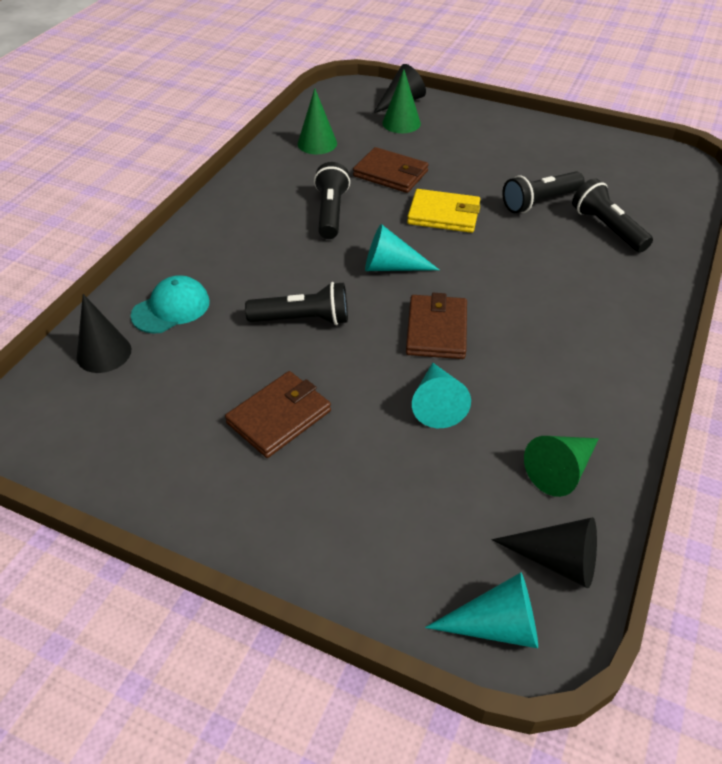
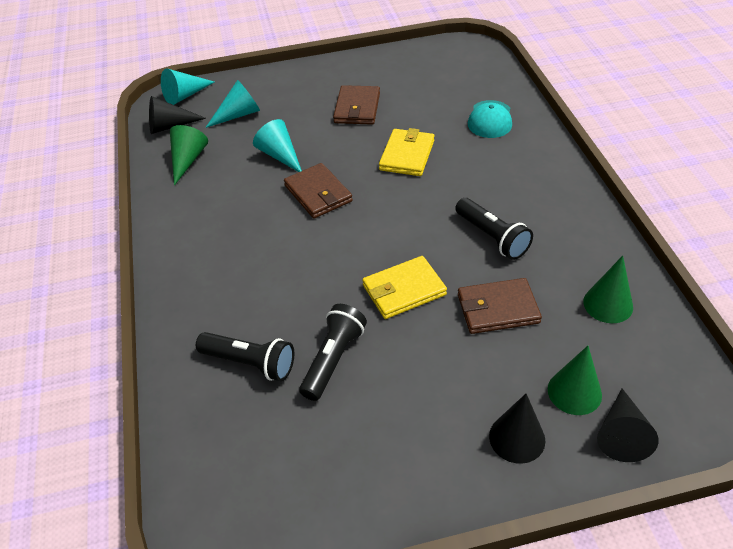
camera: 145 degrees right, 0 degrees up
black cone [77,294,131,373] -> black cone moved to [489,394,545,464]
black flashlight [245,282,348,325] -> yellow wallet [379,128,434,176]
turquoise cone [365,224,439,271] -> turquoise cone moved to [205,80,260,128]

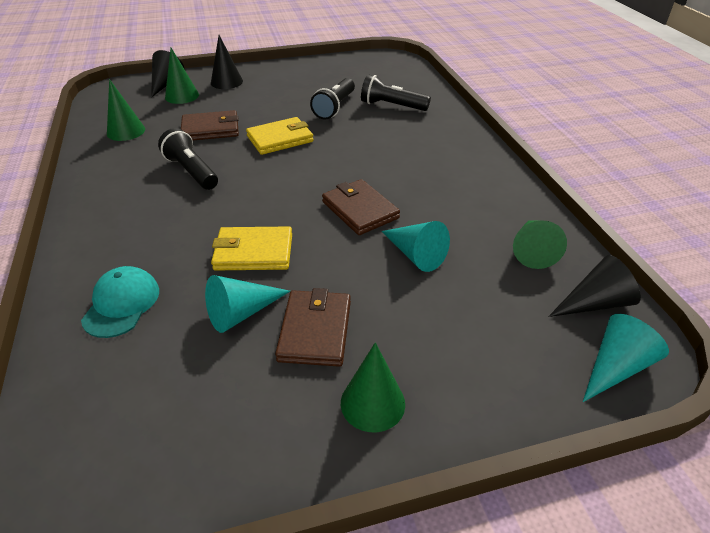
camera: 175 degrees right, 5 degrees down
turquoise cone [205,80,260,128] -> turquoise cone moved to [205,275,290,333]
yellow wallet [379,128,434,176] -> yellow wallet turned 75 degrees clockwise [211,226,292,271]
none -> green cone [341,342,405,432]

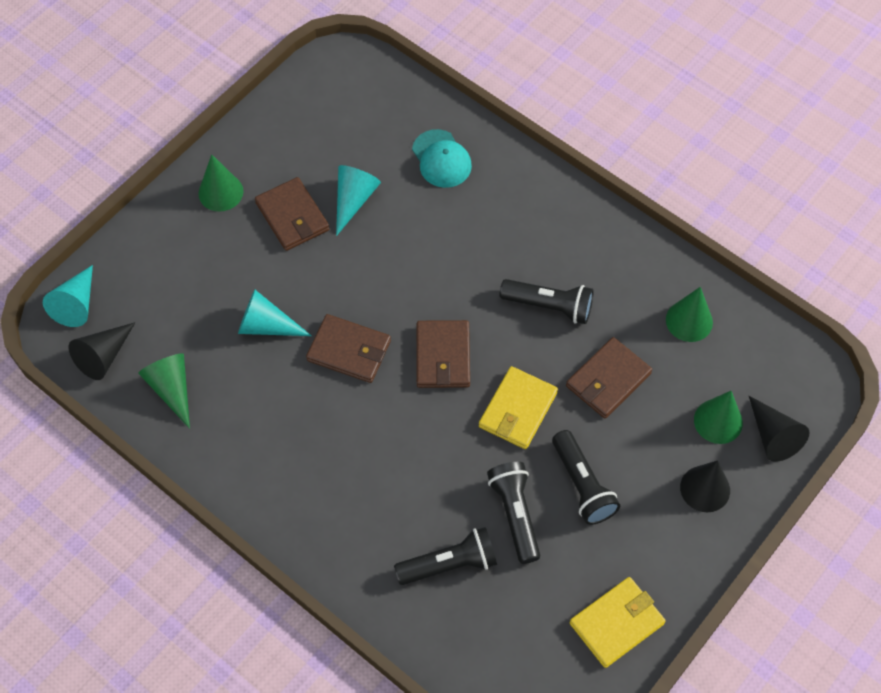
camera: 145 degrees right, 20 degrees up
yellow wallet [211,226,292,271] -> yellow wallet moved to [570,577,666,668]
none -> brown wallet [417,320,470,388]
none -> black flashlight [552,430,620,525]

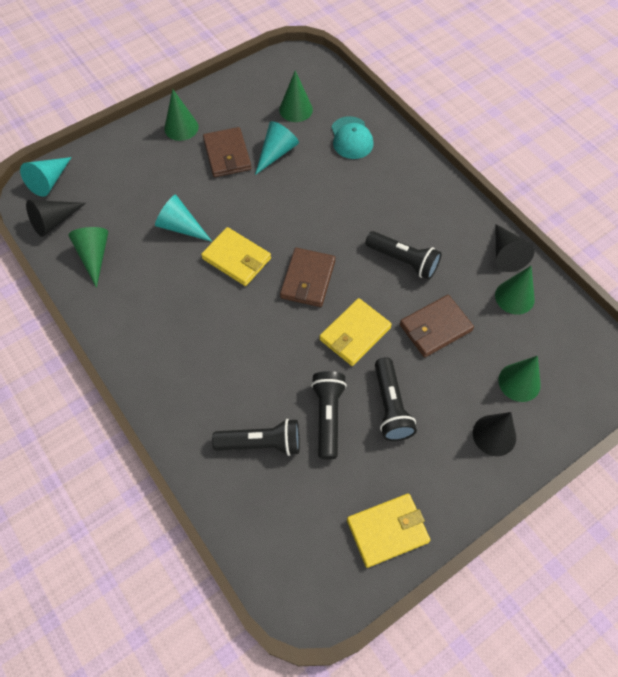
camera: 15 degrees right, 0 degrees up
brown wallet [306,314,391,383] -> yellow wallet [201,227,271,286]
black cone [749,396,809,462] -> black cone moved to [495,224,534,272]
none -> green cone [279,70,313,122]

